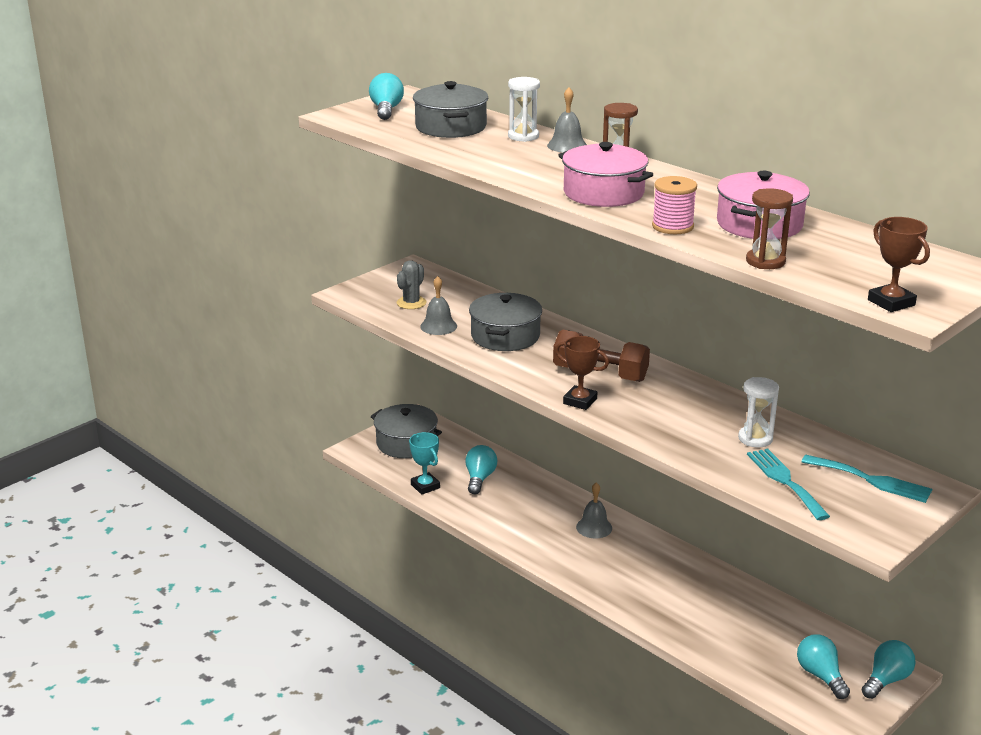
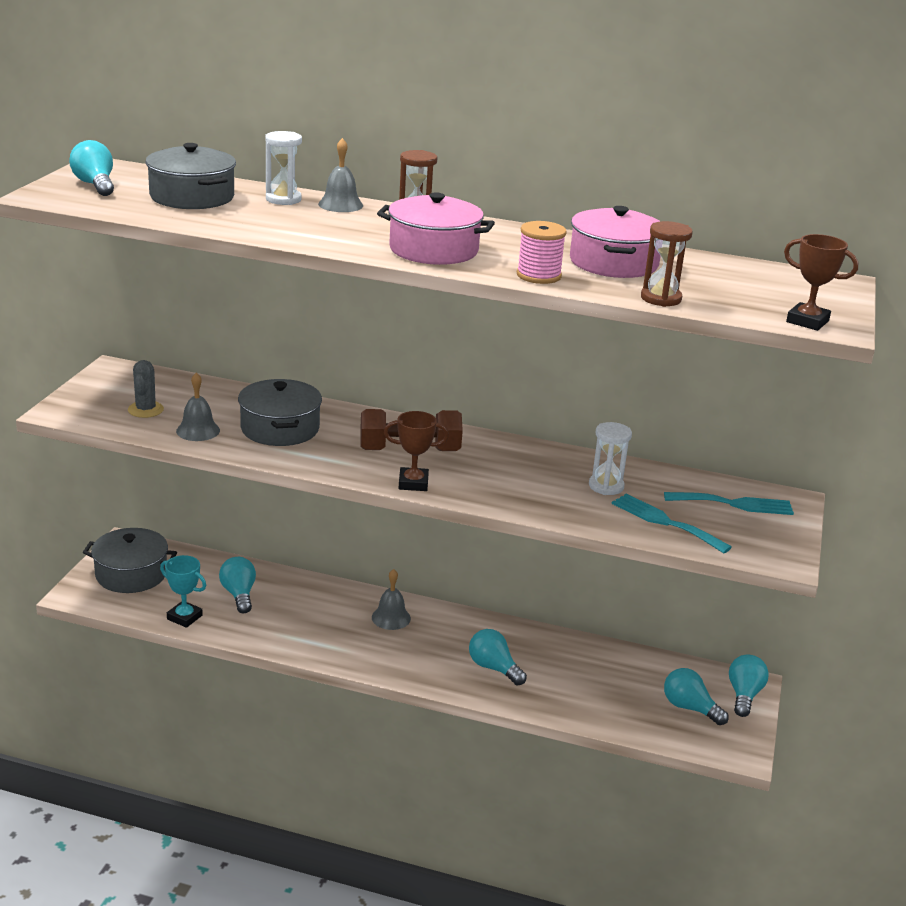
camera: 30 degrees left, 0 degrees up
none -> turquoise light bulb [469,629,527,685]

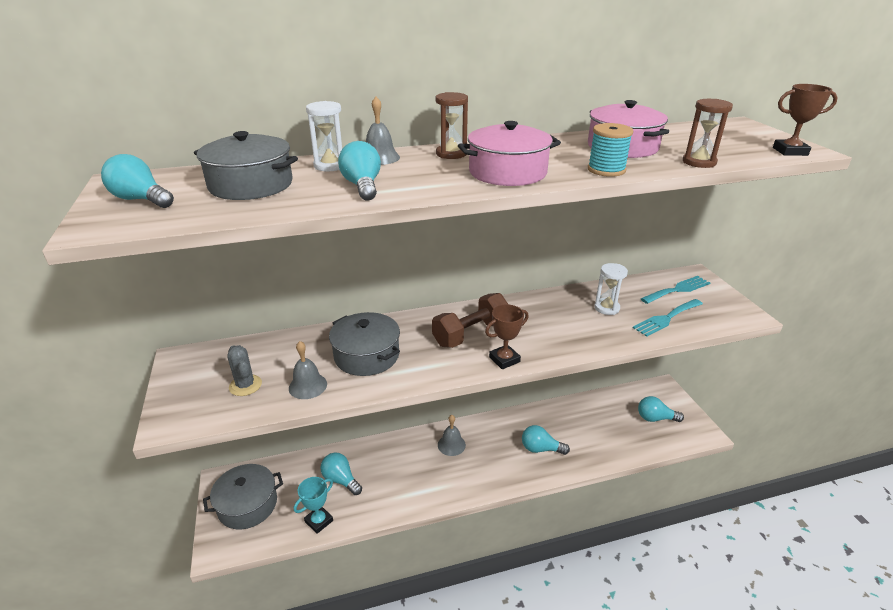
camera: 30 degrees left, 5 degrees up
turquoise trophy [160,555,206,628] -> turquoise trophy turned 45 degrees counterclockwise [294,477,333,534]
pink spool [517,221,567,284] -> turquoise spool [588,123,633,177]
turquoise fork [611,494,732,553] -> turquoise fork turned 45 degrees counterclockwise [633,299,703,337]
turquoise light bulb [729,655,769,717] -> turquoise light bulb moved to [338,141,381,201]

